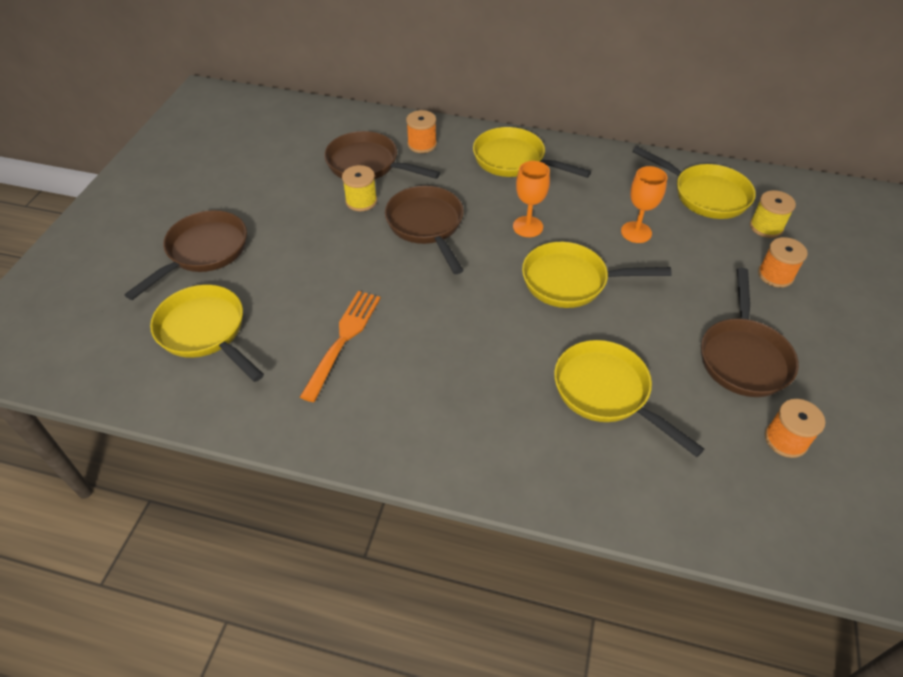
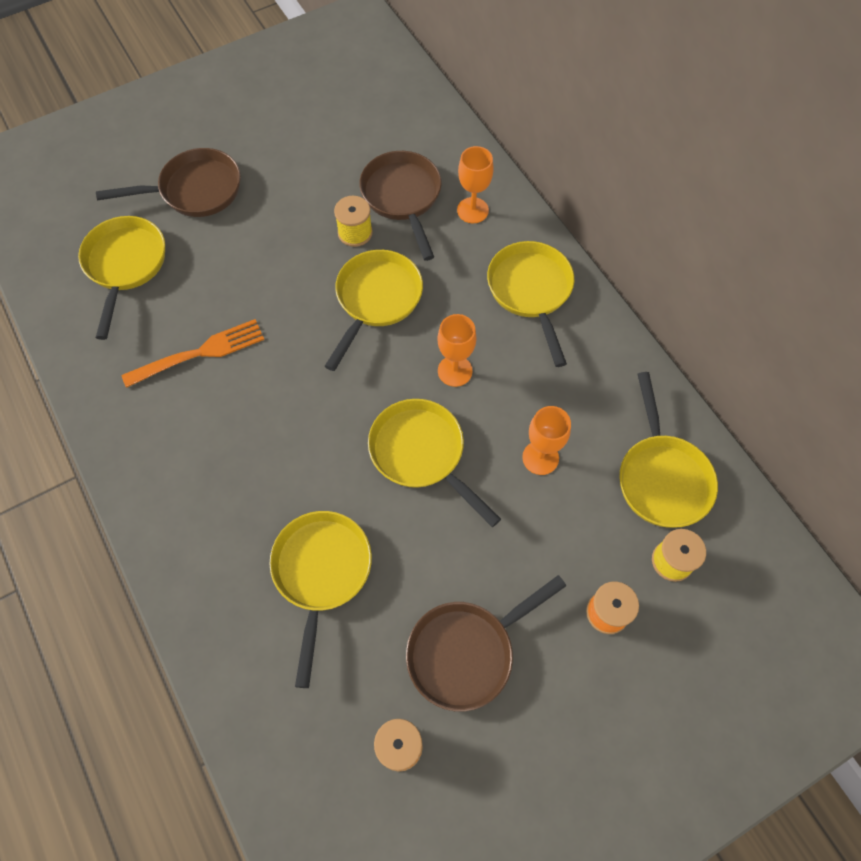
camera: 45 degrees right, 15 degrees up
brown pan [385,186,464,274] -> yellow pan [325,250,423,371]
orange spool [406,110,437,153] -> orange goblet [457,146,494,223]

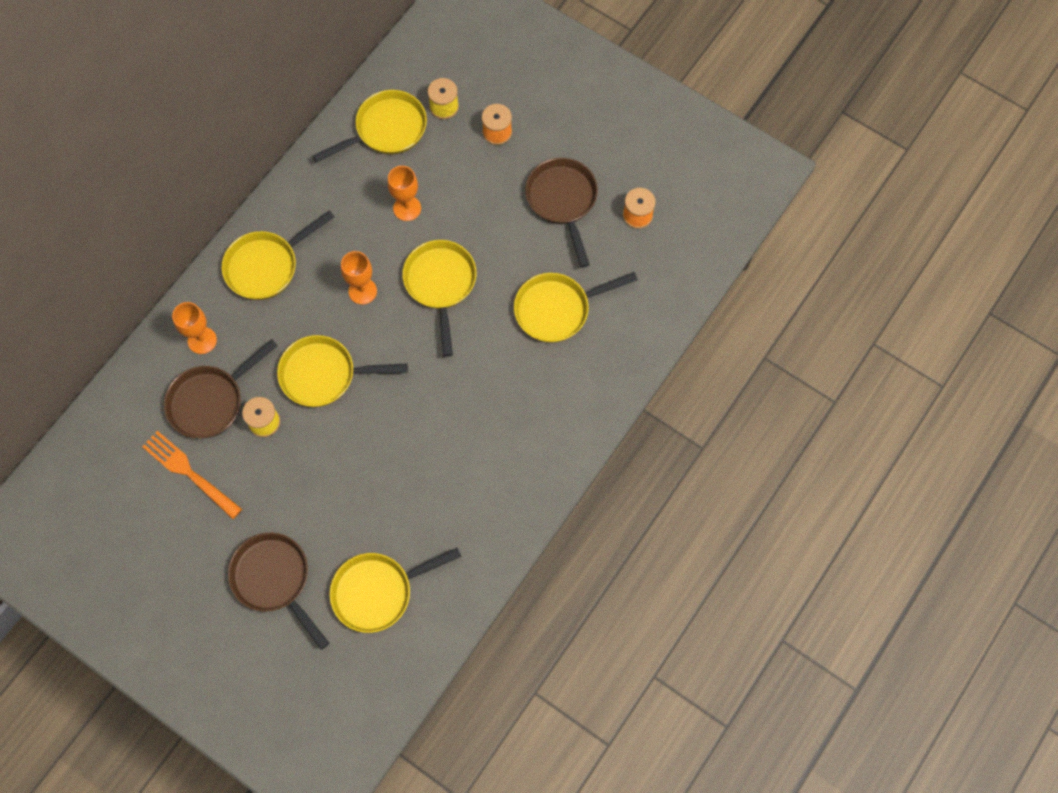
camera: 115 degrees left, 5 degrees up
orange fork [121,319,264,388] -> orange fork moved to [142,431,242,519]
yellow pan [368,399,501,527] -> yellow pan turned 150 degrees clockwise [402,240,477,357]
brown pan [406,575,566,712] -> brown pan turned 135 degrees counterclockwise [525,158,598,267]

